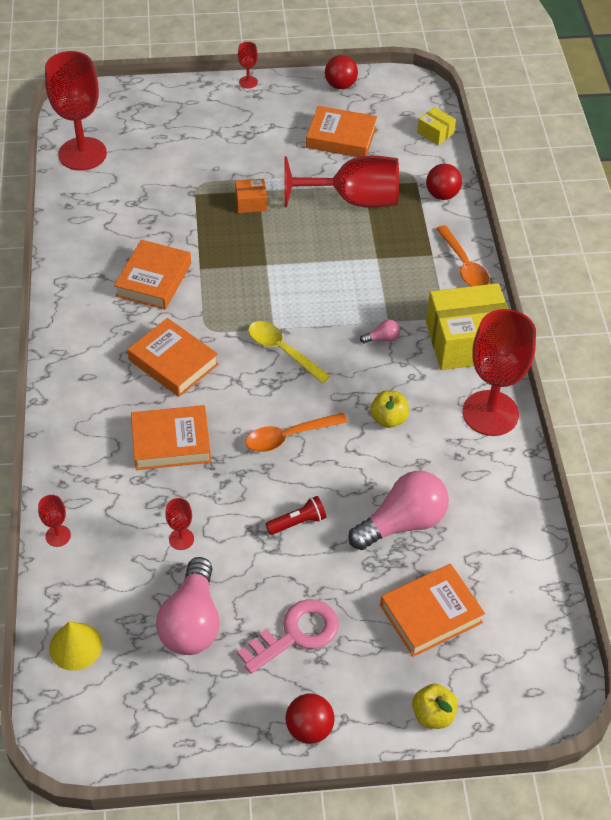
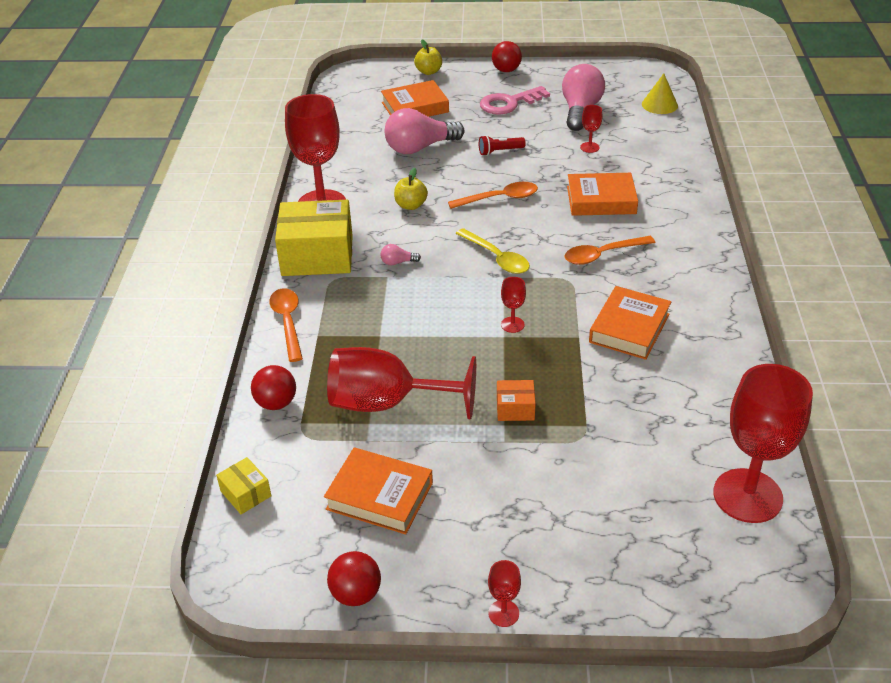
camera: 170 degrees left, 10 degrees down
red goblet [38,495,71,547] -> red goblet moved to [501,277,526,333]
orange book [127,318,219,397] -> orange spoon [564,236,655,265]

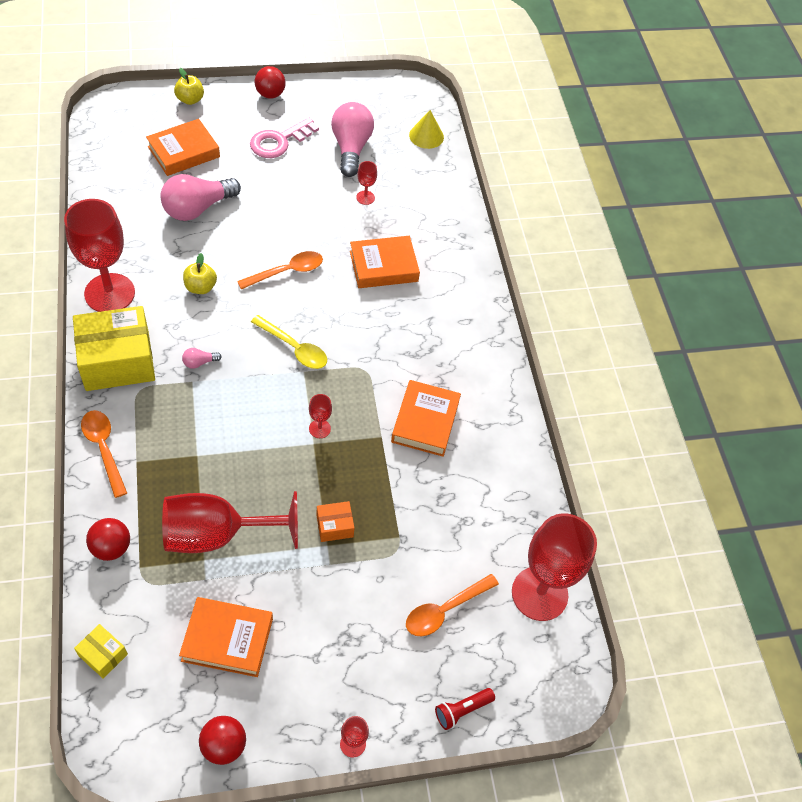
camera: 20 degrees left, 15 degrees up
red flashlight [479,135,526,156] -> red flashlight moved to [435,688,495,730]
orange spoon [564,236,655,265] -> orange spoon moved to [406,574,499,636]

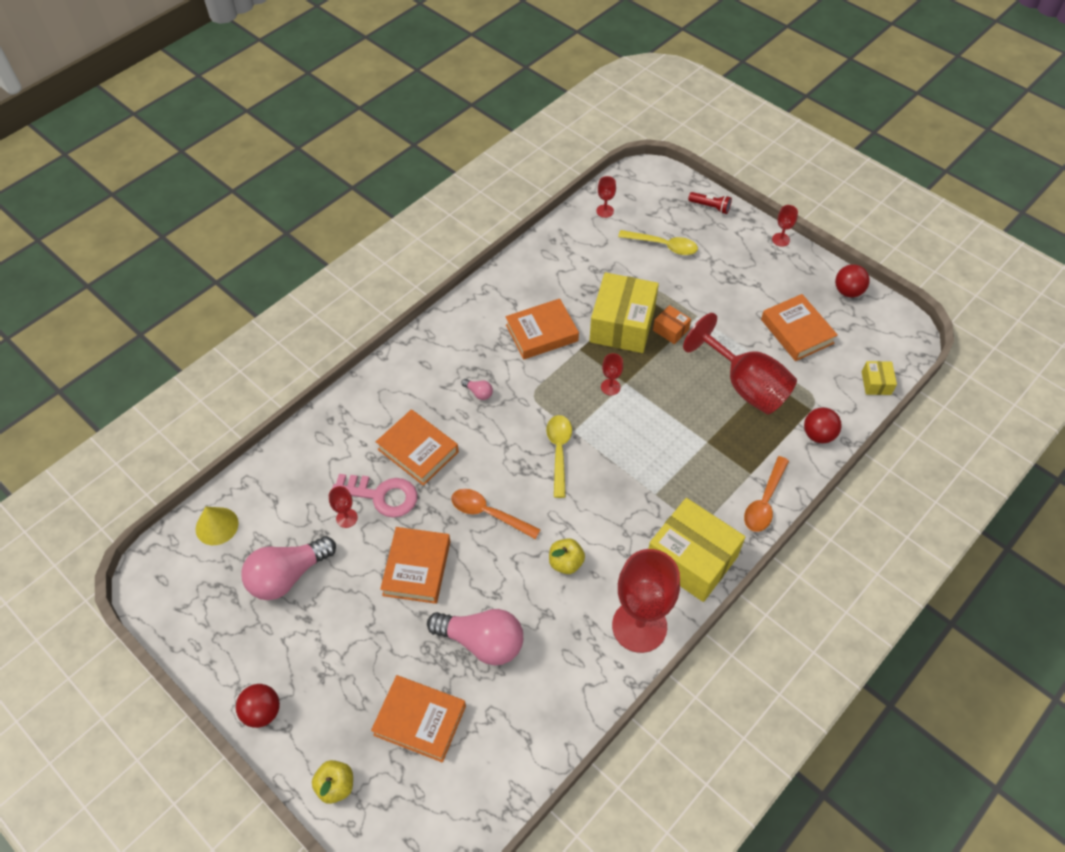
camera: 120 degrees left, 0 degrees up
pink light bulb [182,348,222,369] -> pink light bulb moved to [461,379,493,400]
pink key [250,118,319,158] -> pink key moved to [332,474,417,517]
orange spoon [406,574,499,636] -> yellow spoon [618,230,698,255]
red goblet [512,513,597,621] -> red goblet [596,176,616,218], size x0.41
none -> orange book [380,527,450,604]
none -> yellow box [589,272,659,353]

